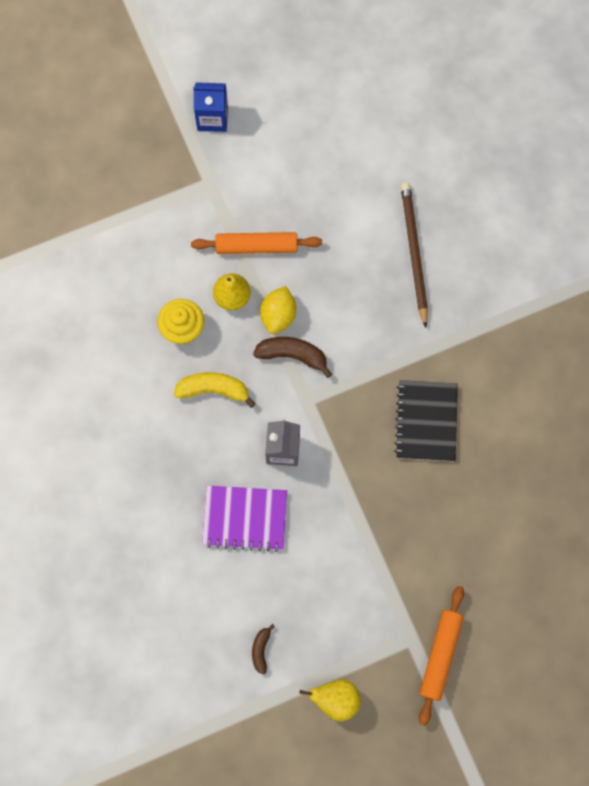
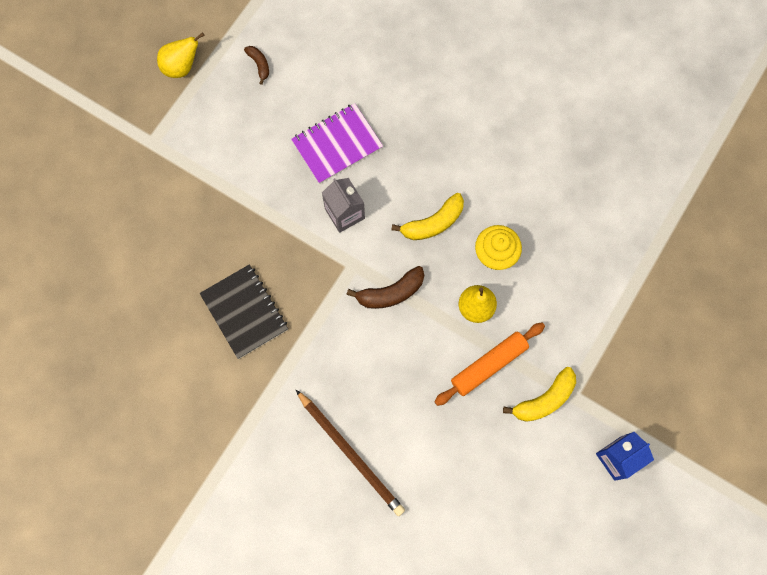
camera: 145 degrees right, 0 degrees up
yellow lemon [260,286,296,334] -> none
orange rolling pin [419,586,464,726] -> none
none -> yellow banana [503,367,576,422]

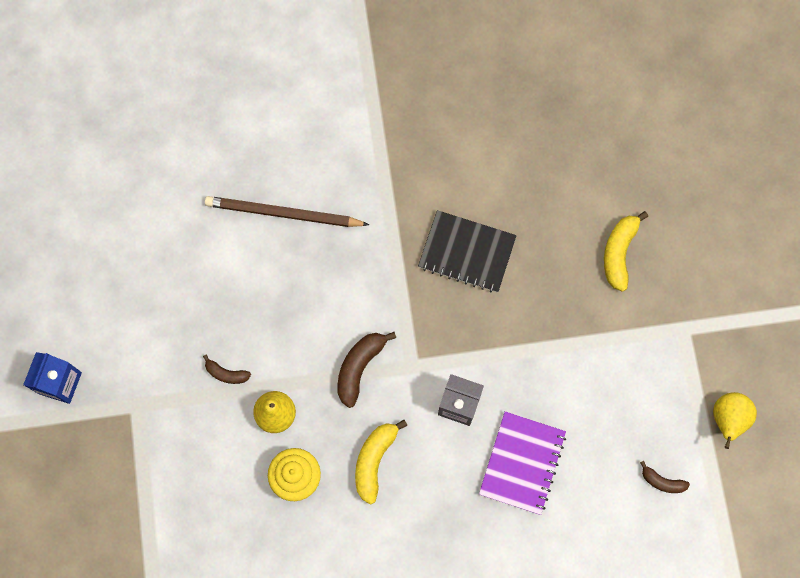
camera: 140 degrees right, 0 degrees up
orange rolling pin [434,322,545,406] -> brown banana [203,355,251,384]
yellow banana [503,367,576,422] -> yellow banana moved to [604,211,648,292]

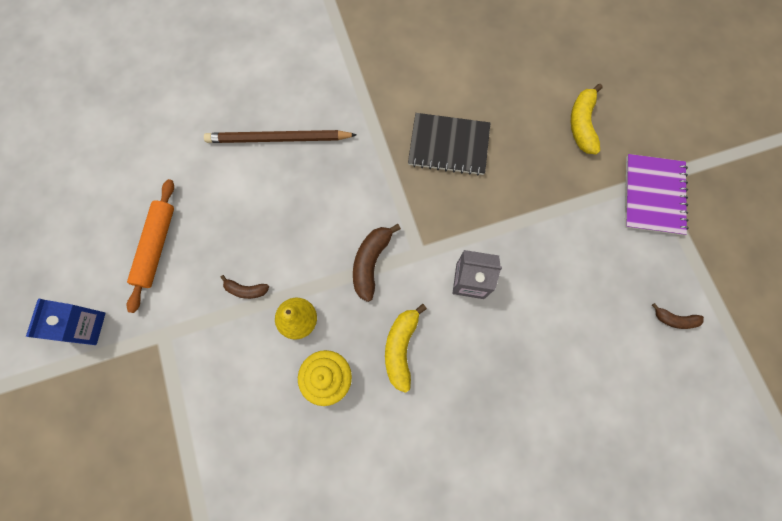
camera: 10 degrees left, 0 degrees up
purple notebook [479,411,566,515] -> purple notebook moved to [625,154,689,236]
yellow pear [713,392,757,449] -> none
none -> orange rolling pin [126,179,174,313]

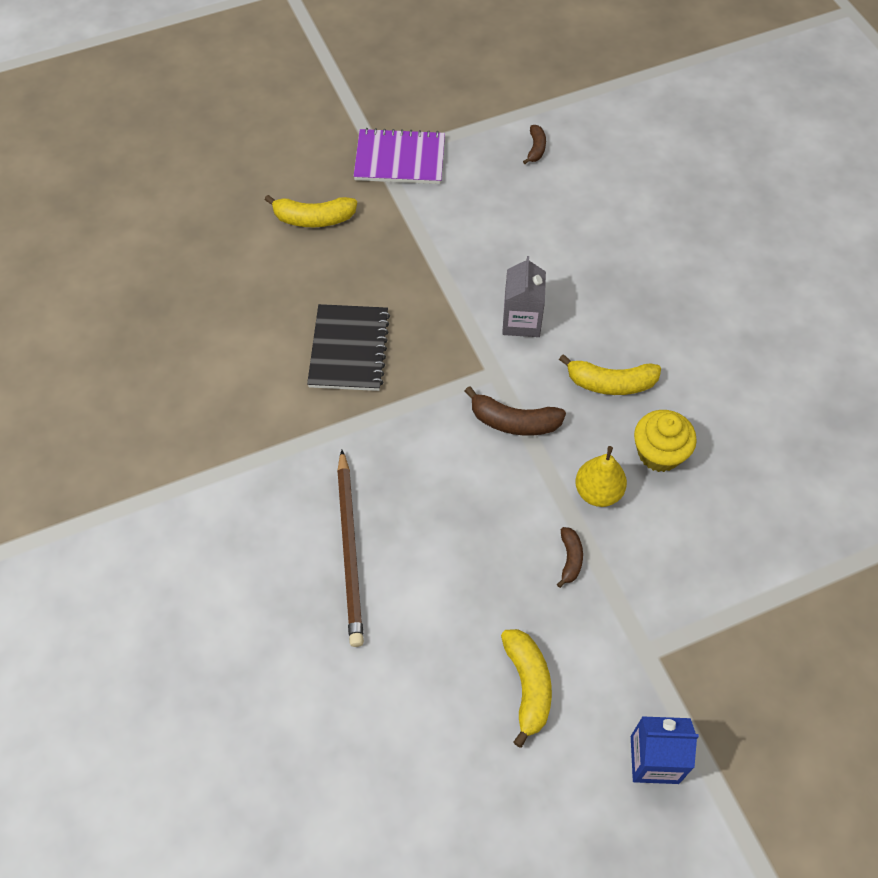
camera: 95 degrees left, 15 degrees down
orange rolling pin [126,179,174,313] -> yellow banana [501,629,552,748]

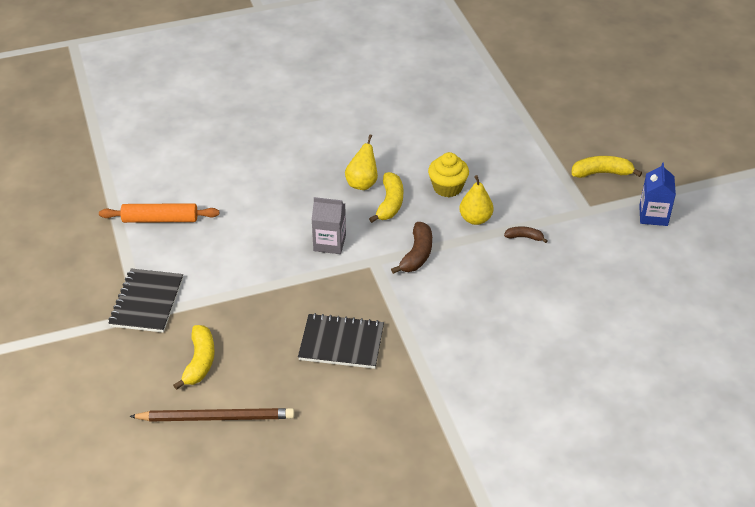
camera: 85 degrees left, 15 degrees down
brown pencil [337,450,364,647] -> brown pencil moved to [129,408,294,422]
purple notebook [354,128,445,184] -> black notebook [109,268,183,333]
yellow banana [501,629,552,748] -> yellow banana moved to [572,156,642,178]
brown banana [523,125,546,164] -> orange rolling pin [99,203,219,223]
none -> yellow pear [345,134,378,190]

